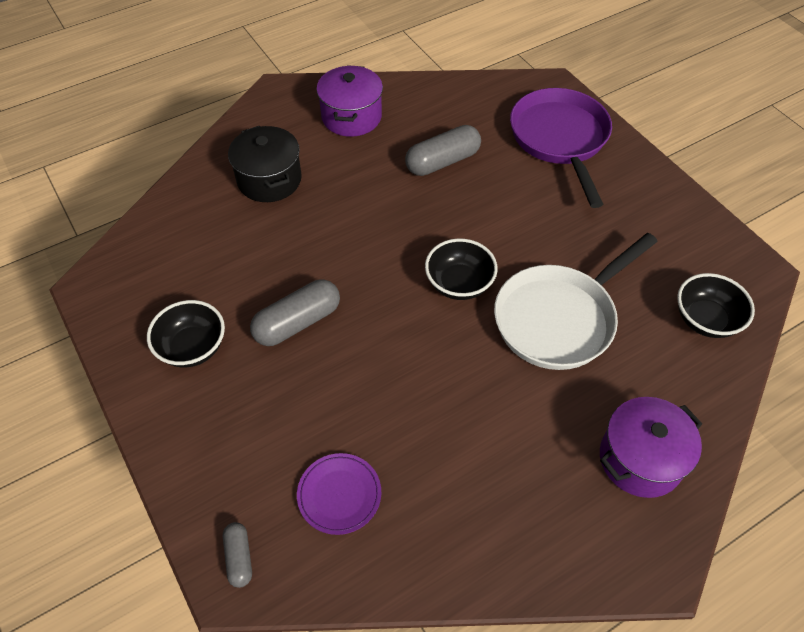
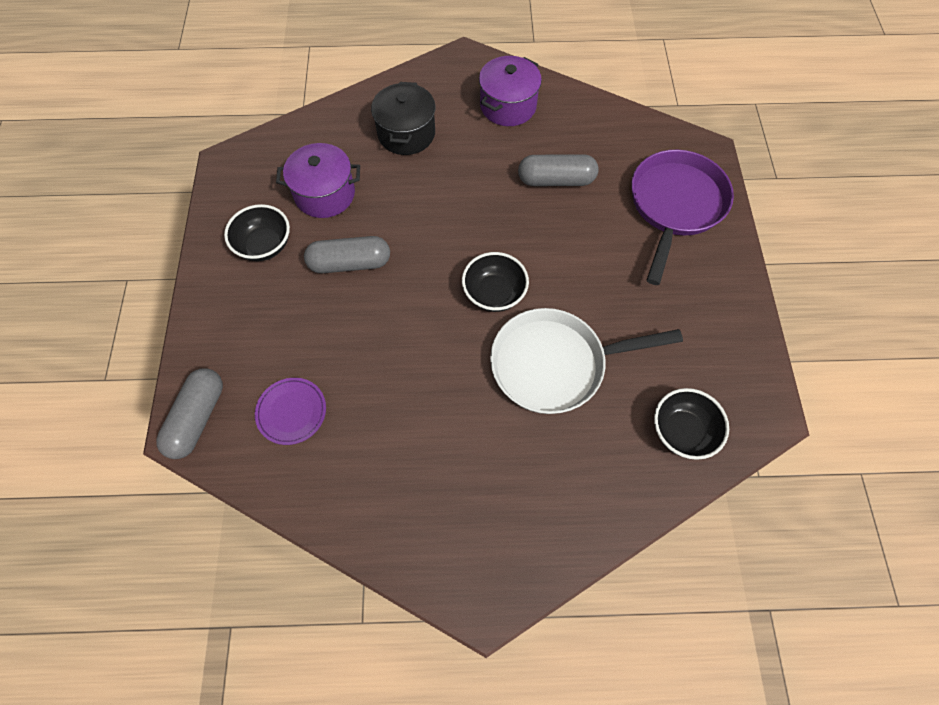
camera: 30 degrees right, 10 degrees up
grey capsule [223,522,252,588] -> grey capsule [156,368,223,459], size x1.82
purple pot [600,397,702,498] -> purple pot moved to [276,143,360,218]

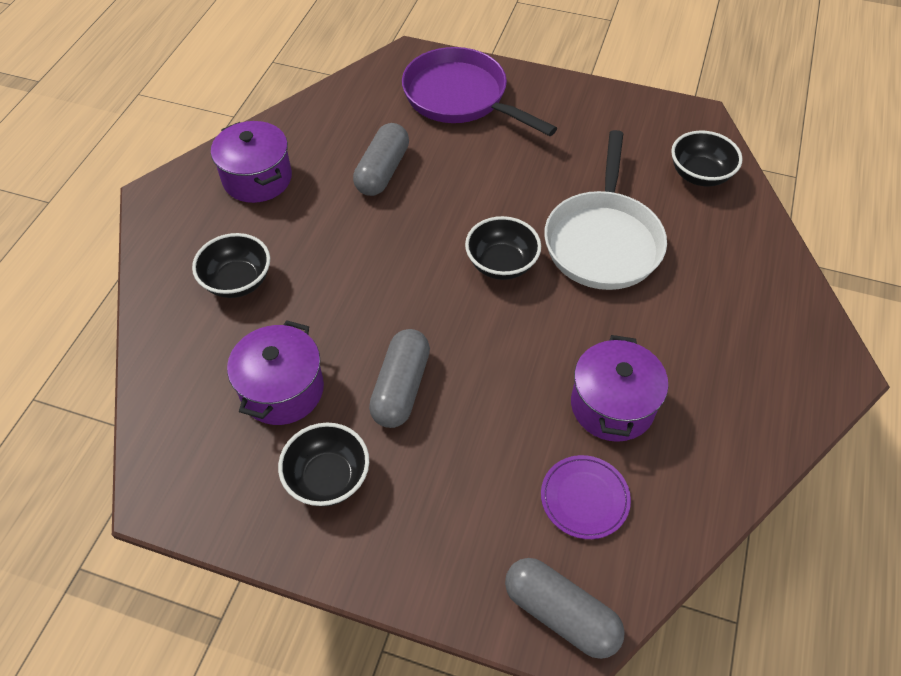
camera: 70 degrees left, 10 degrees down
black pot [371,82,435,155] -> black bowl [192,233,270,298]
none -> purple pot [571,335,668,442]

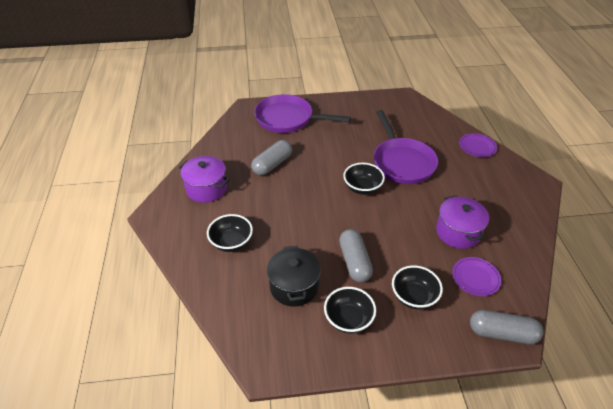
camera: 25 degrees left, 10 degrees down
purple pot [227,320,324,425] -> black pot [267,246,321,307]
grey capsule [353,123,409,196] -> grey capsule turned 45 degrees clockwise [251,140,292,175]
white pan [544,130,667,290] -> purple pan [374,110,438,184]
black bowl [671,130,743,187] -> black bowl moved to [392,265,443,309]
none -> purple plate [459,133,497,157]

